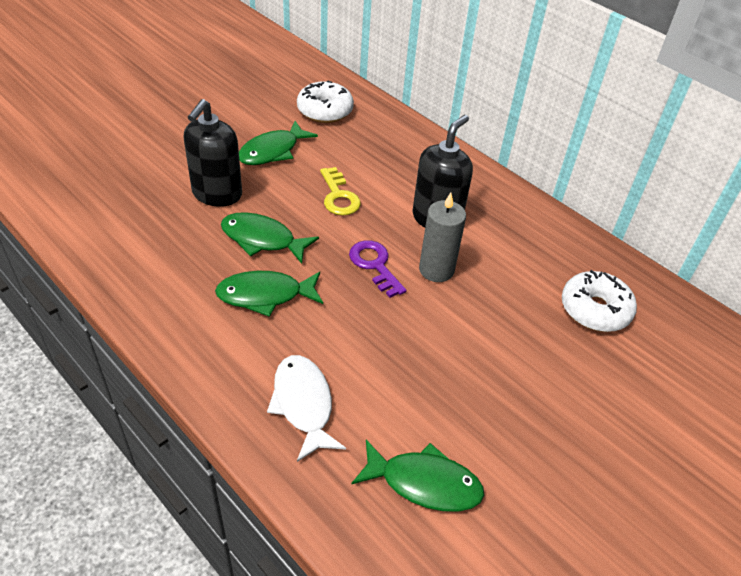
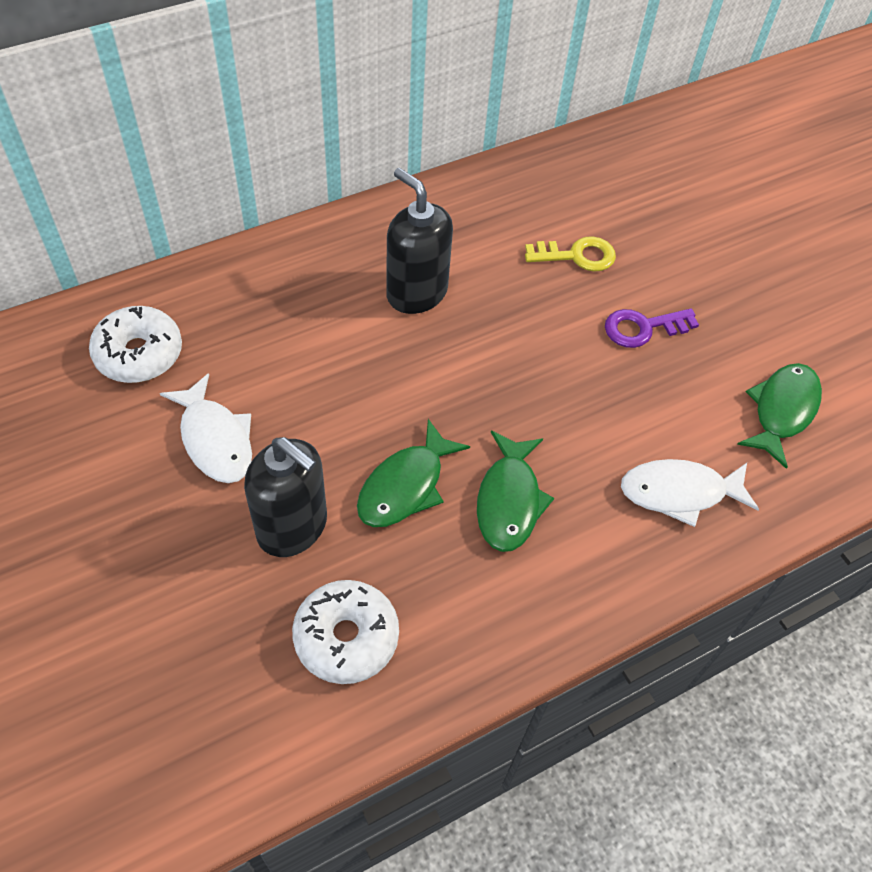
camera: 75 degrees left, 10 degrees up
green fish [239,121,318,165] -> white fish [160,373,252,483]
yellow key [320,167,361,216] -> yellow key moved to [525,236,616,272]
purple key [349,240,406,298] -> purple key moved to [605,308,699,348]
grey candle [419,193,466,282] -> none
white donut [562,270,637,332] -> white donut moved to [292,580,399,684]

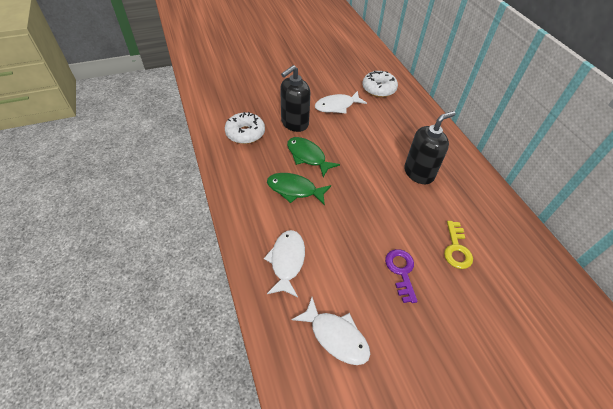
camera: 100 degrees right, 5 degrees down
green fish [737,363,822,469] -> white fish [292,297,370,365]

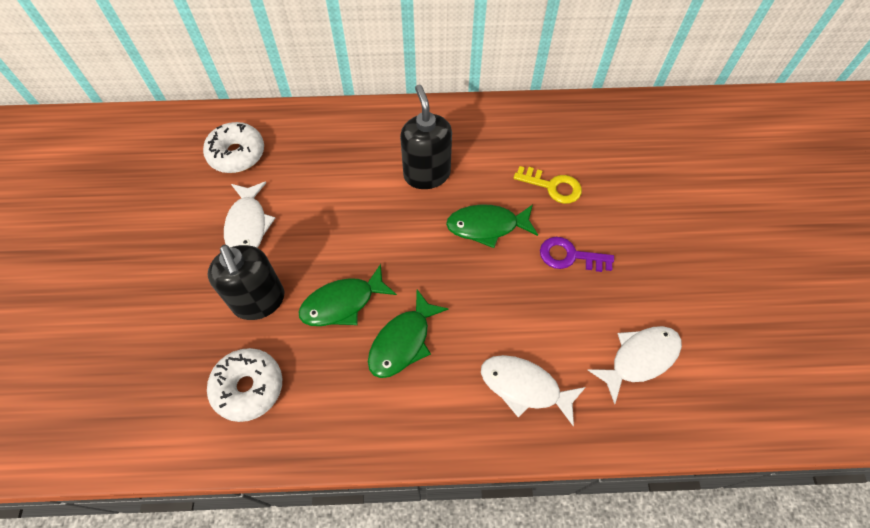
camera: 70 degrees left, 10 degrees up
none -> green fish [446,205,538,248]

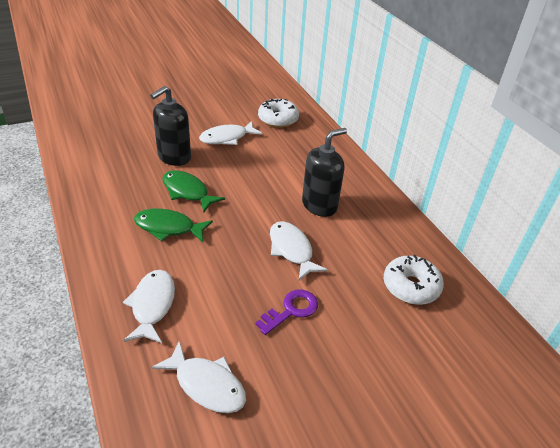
camera: 65 degrees right, 20 degrees down
white donut [207,348,282,422] -> white donut moved to [384,255,444,305]
green fish [446,205,538,248] -> white fish [270,221,328,280]
yellow key [514,166,582,204] -> none
purple key [540,237,614,272] -> purple key turned 60 degrees clockwise [255,289,318,335]

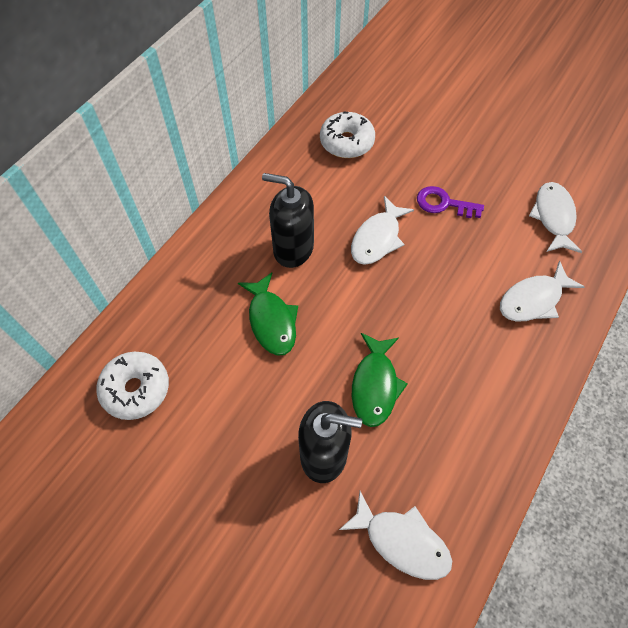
camera: 120 degrees left, 20 degrees up
green fish [134,209,213,242] -> green fish moved to [238,272,298,356]
white fish [199,121,262,145] -> white fish moved to [339,491,452,580]

